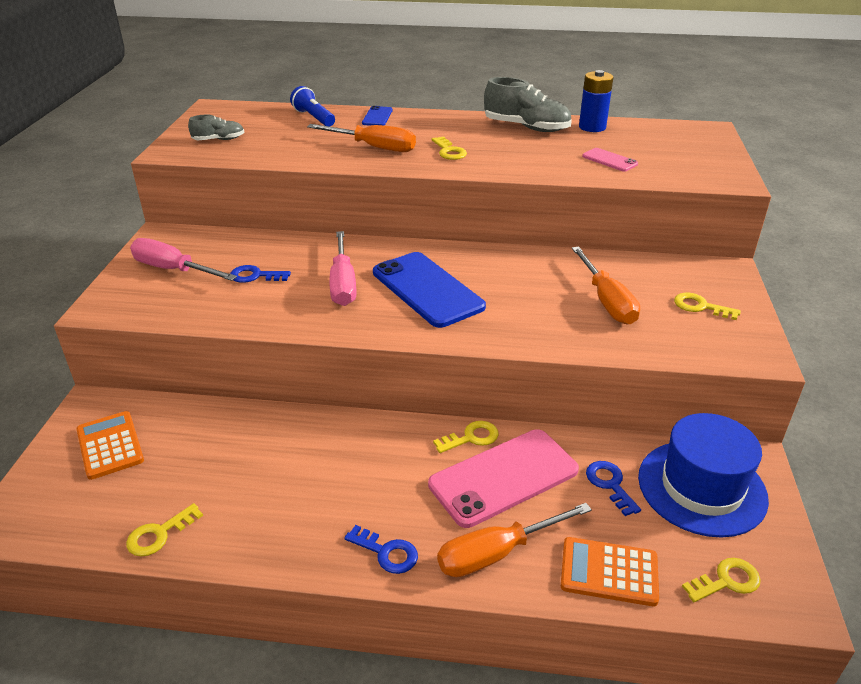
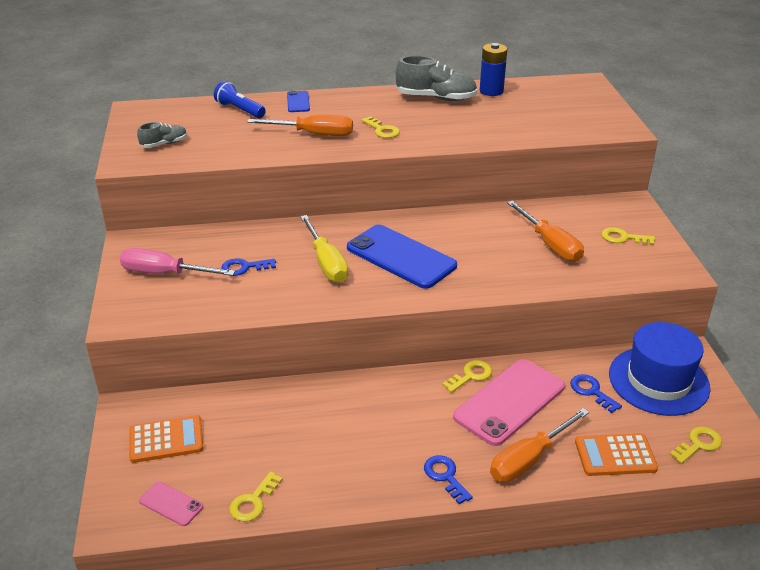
camera: 15 degrees left, 0 degrees up
orange calculator [77,411,144,480] -> orange calculator turned 120 degrees clockwise [129,415,204,463]
pink screwdriver [329,231,356,306] -> yellow screwdriver [300,215,348,283]
blue key [344,525,418,574] -> blue key turned 135 degrees counterclockwise [424,455,473,504]
pink phone [582,148,638,172] -> pink phone moved to [139,481,203,526]

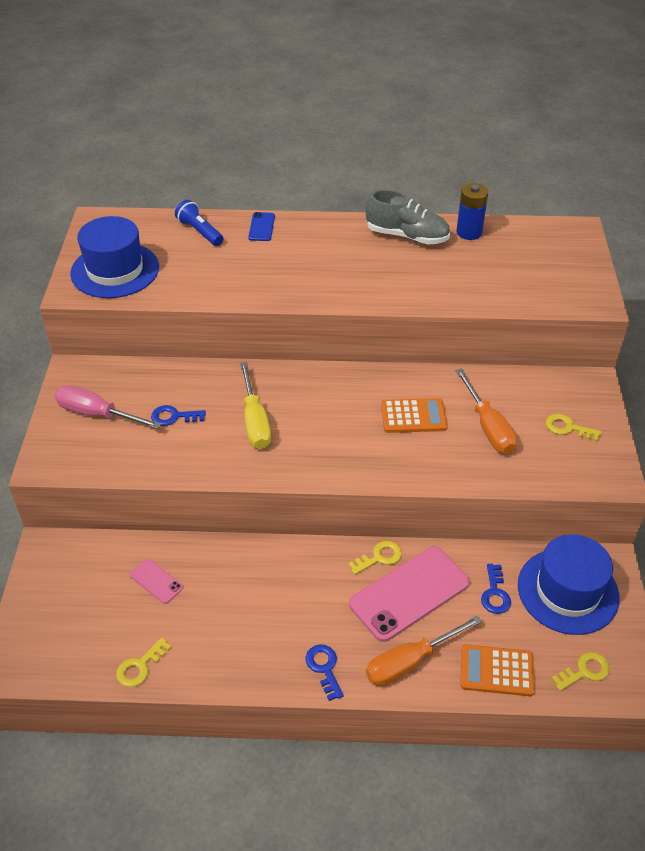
camera: 10 degrees right, 10 degrees up
orange calculator [129,415,204,463] -> orange calculator moved to [381,398,447,433]
grey shoe [137,122,187,148] -> blue hat [70,216,159,298]
pink phone [139,481,203,526] -> pink phone moved to [130,559,183,604]
orange screwdriver [247,114,353,136] -> none
blue phone [347,225,457,289] -> none
yellow key [361,116,400,138] -> none
blue key [570,374,622,413] -> blue key turned 150 degrees counterclockwise [481,564,511,614]

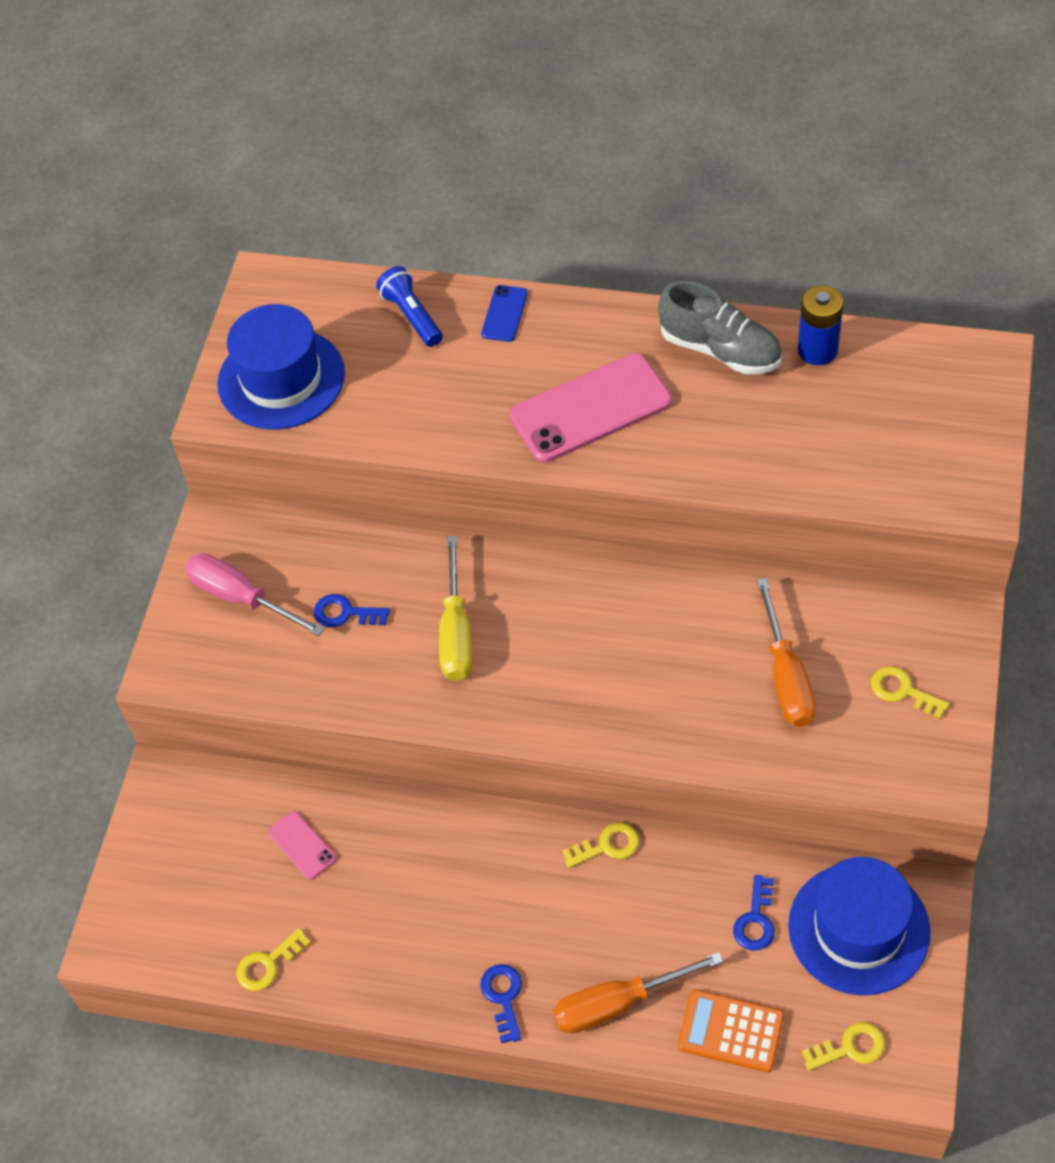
camera: 15 degrees right, 10 degrees up
pink phone [349,547,470,642] -> pink phone moved to [509,353,672,463]
orange calculator [381,398,447,433] -> none

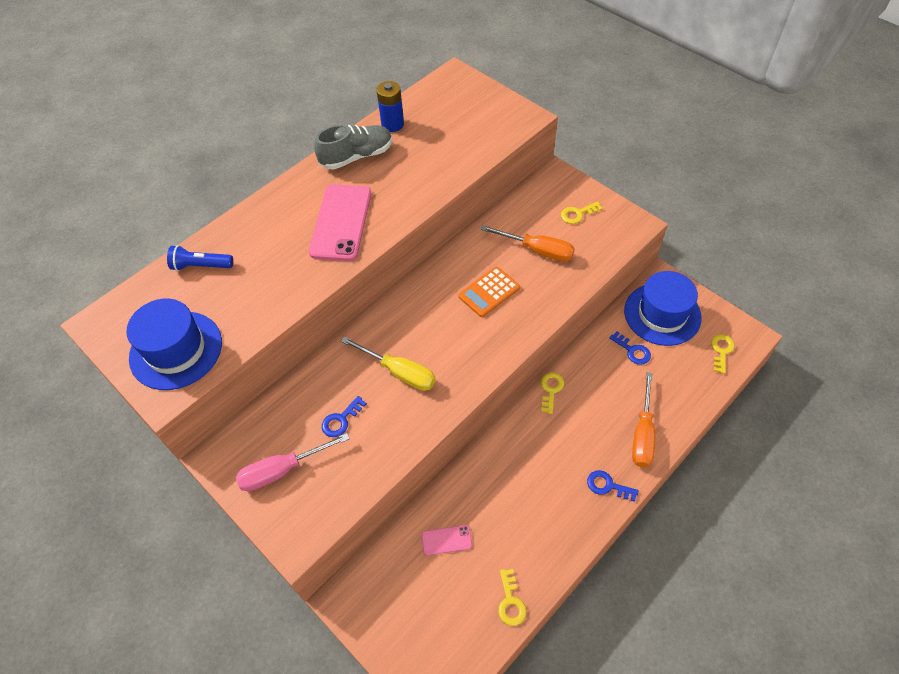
camera: 60 degrees left, 0 degrees up
blue phone [481,285,528,342] -> none
orange calculator [678,989,784,1073] -> orange calculator moved to [458,267,520,317]

